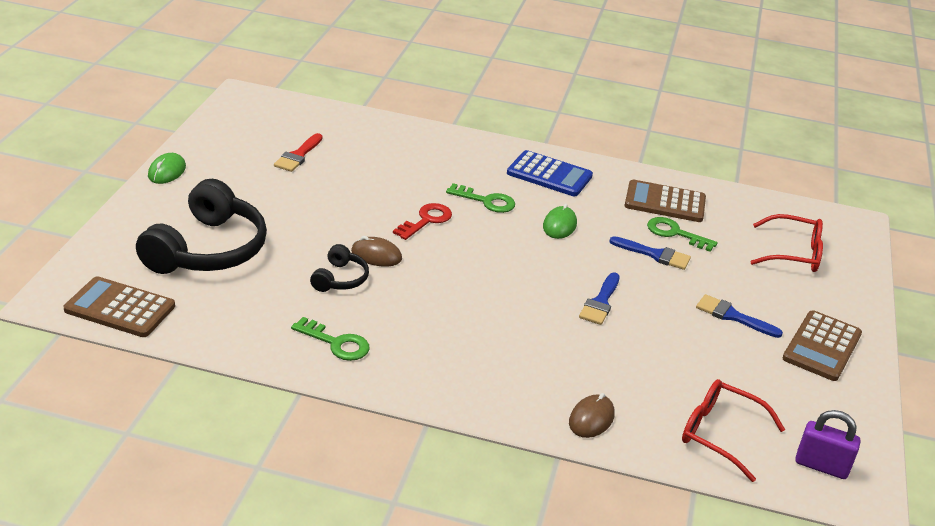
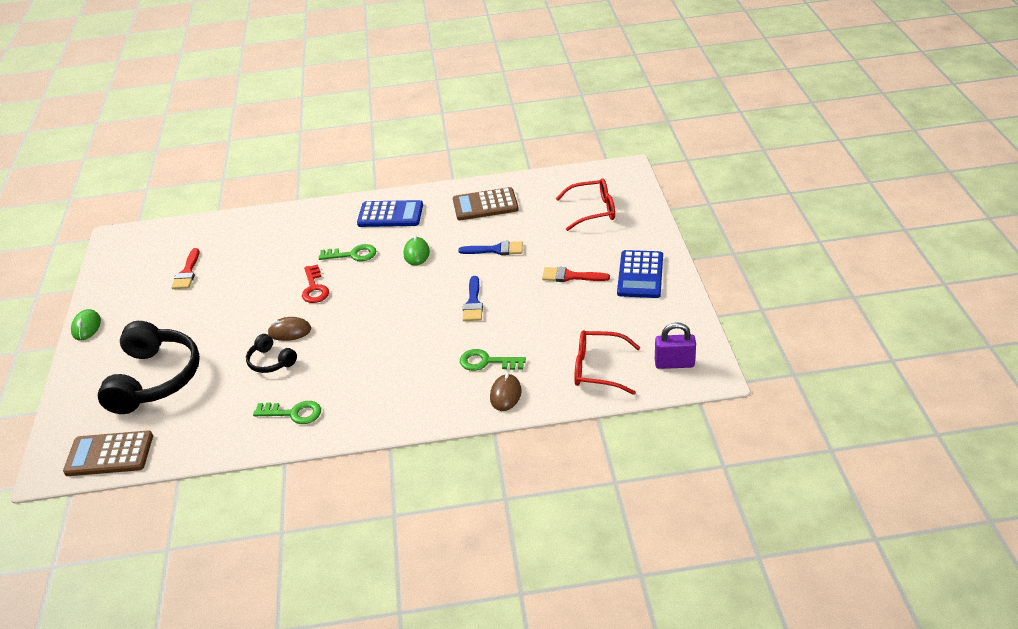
camera: 15 degrees left, 5 degrees up
black headphones [310,244,369,292] -> black headphones turned 135 degrees clockwise [246,334,297,373]
red key [393,203,452,240] -> red key turned 150 degrees clockwise [302,264,329,303]
green key [647,217,718,252] -> green key moved to [460,349,526,371]
blue brush [696,294,783,338] -> red brush [542,267,610,282]
brown calculator [782,310,862,381] -> blue calculator [617,250,663,298]

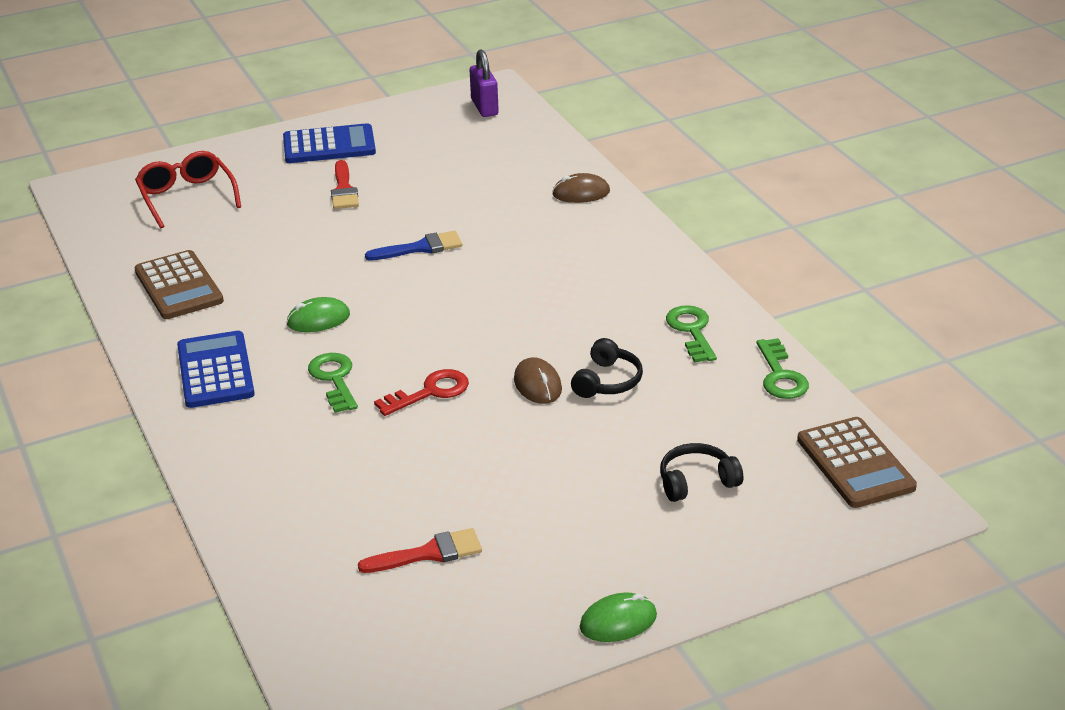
camera: 110 degrees left, 5 degrees down
black headphones [98,321,200,414] -> black headphones [660,443,743,502], size x0.47
blue brush [458,241,523,255] -> none
green key [460,349,526,371] -> green key moved to [757,338,809,399]
red glasses [574,330,641,395] -> none

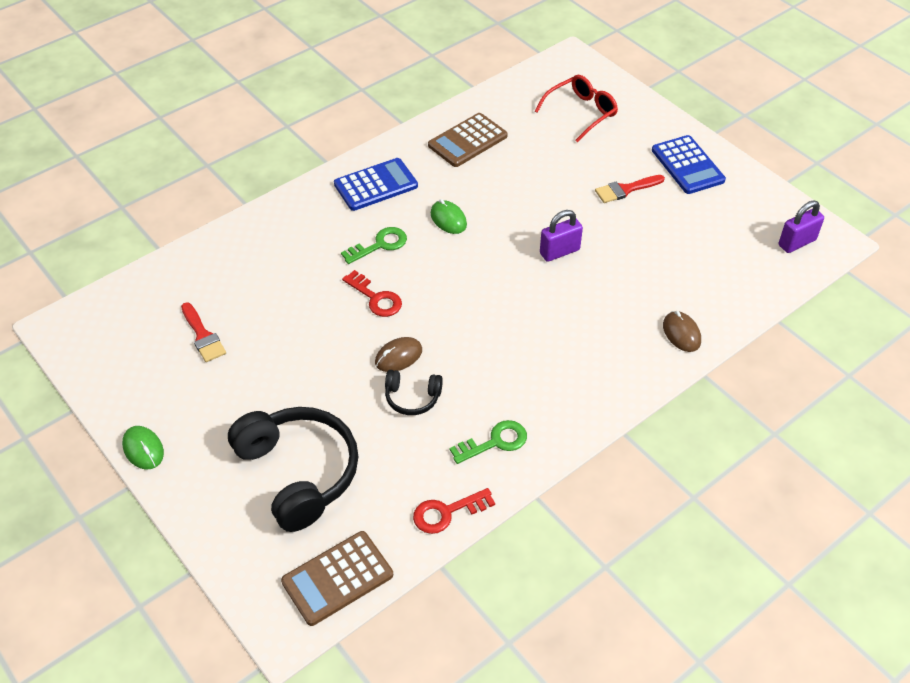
camera: 75 degrees right, 15 degrees up
blue brush [365,231,463,261] -> purple padlock [540,210,583,262]
black headphones [660,443,743,502] -> black headphones [228,407,359,532], size x2.11
green key [757,338,809,399] -> red key [413,488,495,534]

